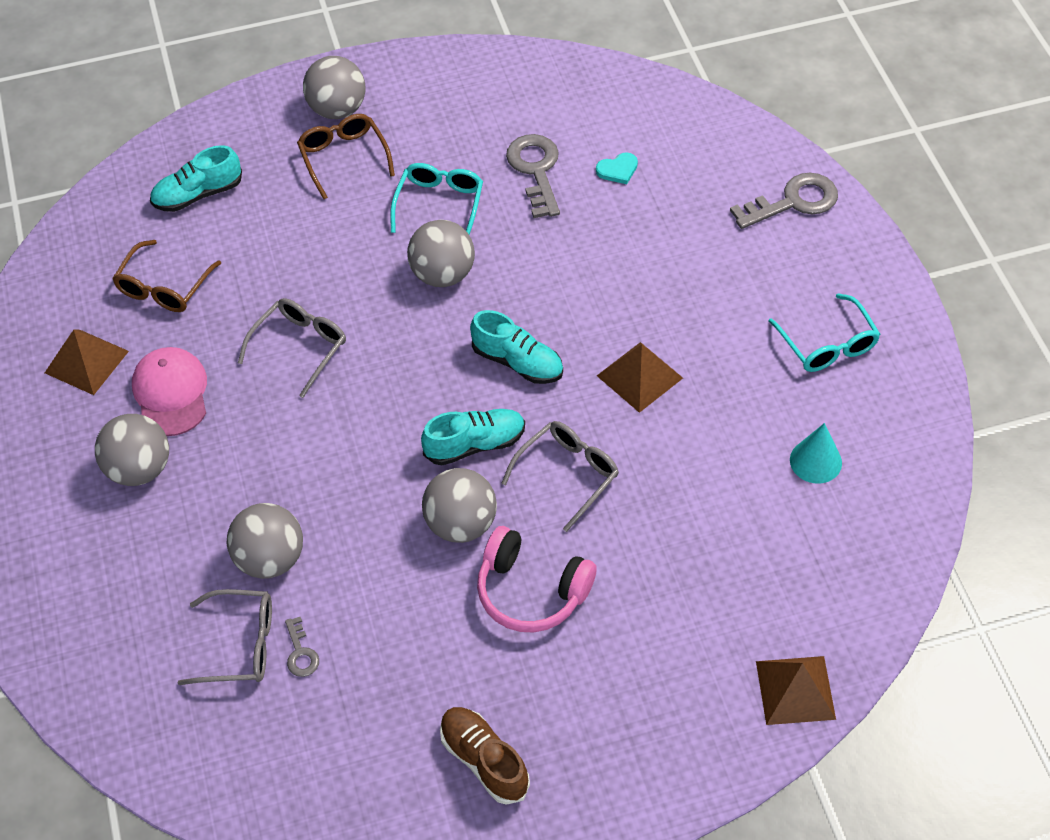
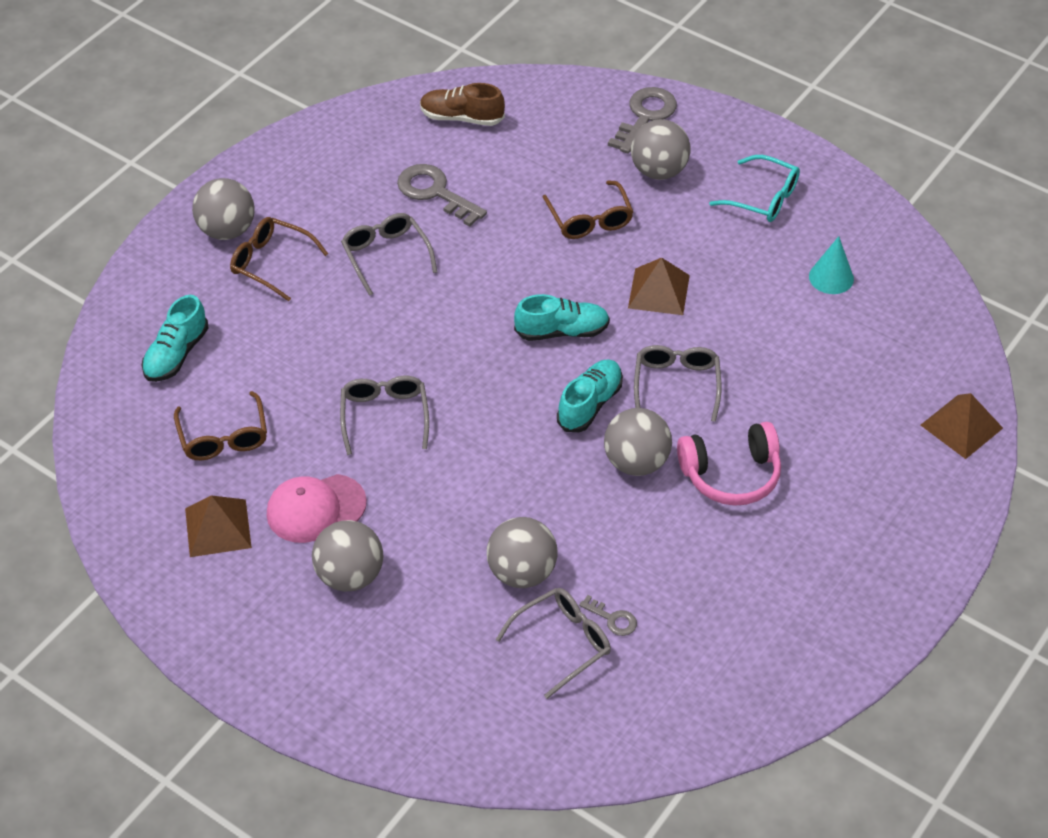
camera: 40 degrees left, 5 degrees down
pink cap [132,347,207,436] -> pink cap turned 60 degrees counterclockwise [267,474,367,543]
turquoise glasses [390,163,483,235] -> grey glasses [341,213,437,296]
grey ball [407,220,475,287] -> grey ball moved to [631,119,691,180]
brown shoe [440,707,530,805] -> brown shoe moved to [420,83,505,126]
turquoise heart [596,152,638,184] -> none
none -> brown glasses [543,180,633,239]

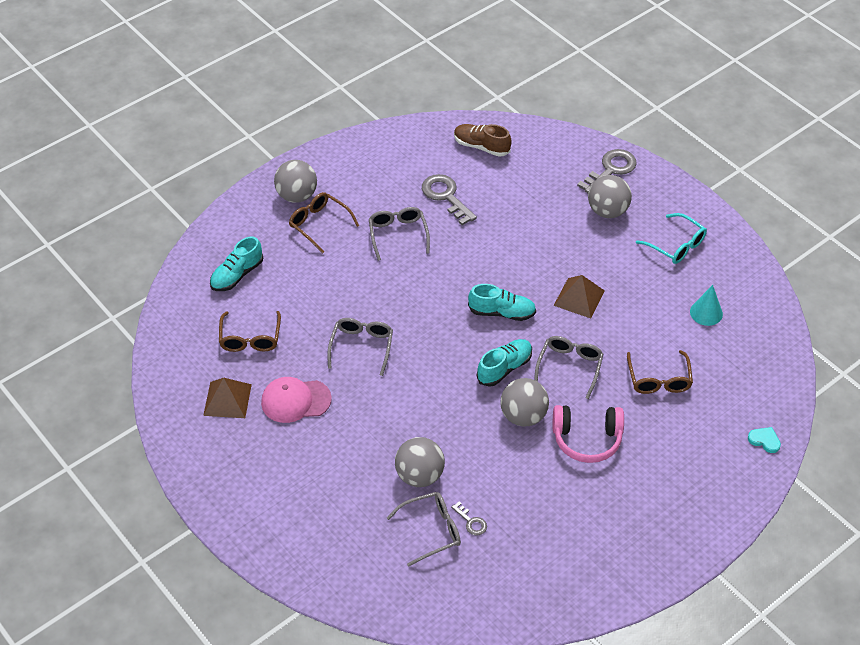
camera: 15 degrees right, 0 degrees up
grey ball [312,520,383,592] -> none
brown glasses [543,180,633,239] -> brown glasses moved to [627,350,693,394]
brown pyramid [921,393,1003,459] -> turquoise heart [748,427,781,453]

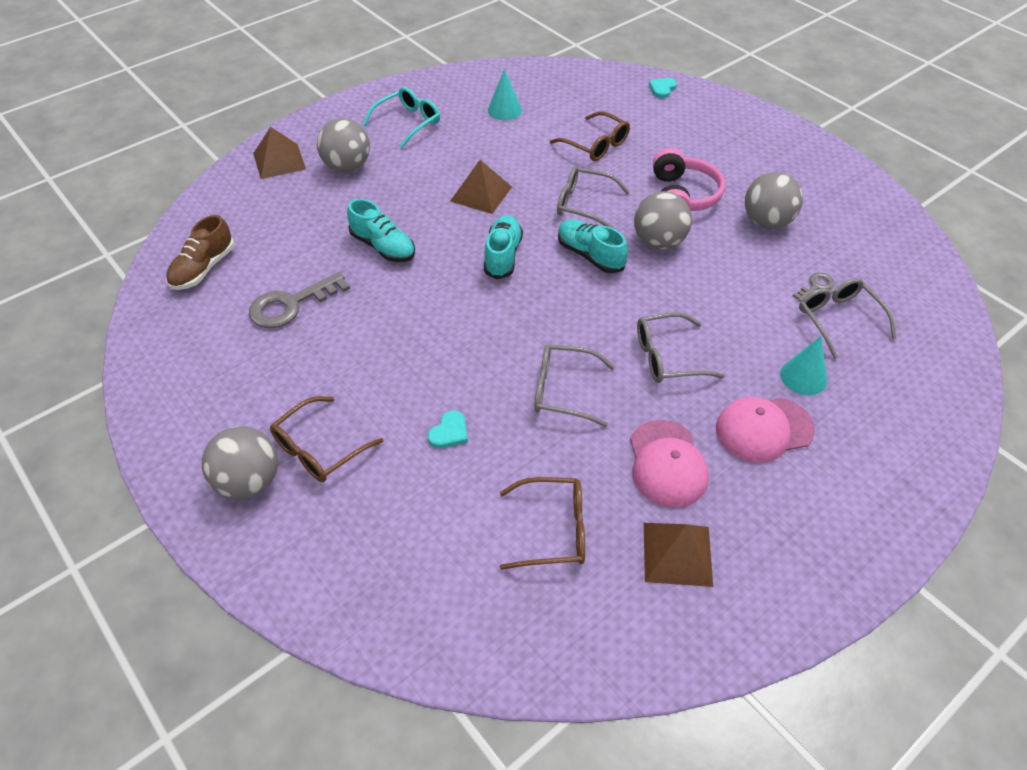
camera: 90 degrees left, 0 degrees up
turquoise shoe [210,236,263,291] -> turquoise shoe moved to [347,199,415,262]
grey glasses [369,207,430,261] -> grey glasses moved to [637,312,725,383]
grey ball [395,437,445,487] -> grey ball moved to [745,172,803,229]
grey key [577,149,637,193] -> brown pyramid [253,127,306,179]
brown glasses [627,350,693,394] -> brown glasses turned 45 degrees clockwise [550,111,630,161]
none -> turquoise heart [428,410,468,448]
none -> pink cap [716,397,815,463]
none -> turquoise cone [780,336,827,395]

